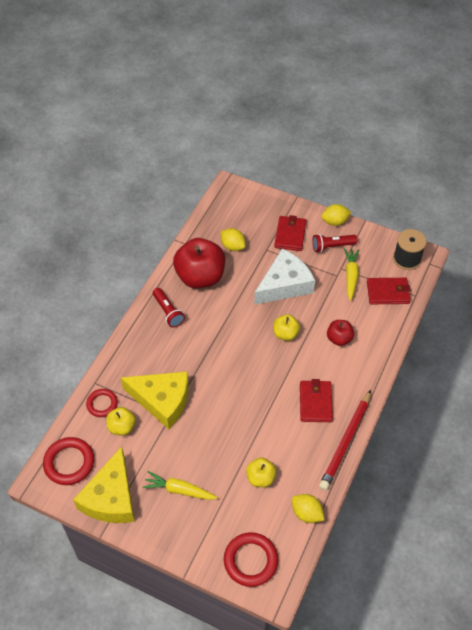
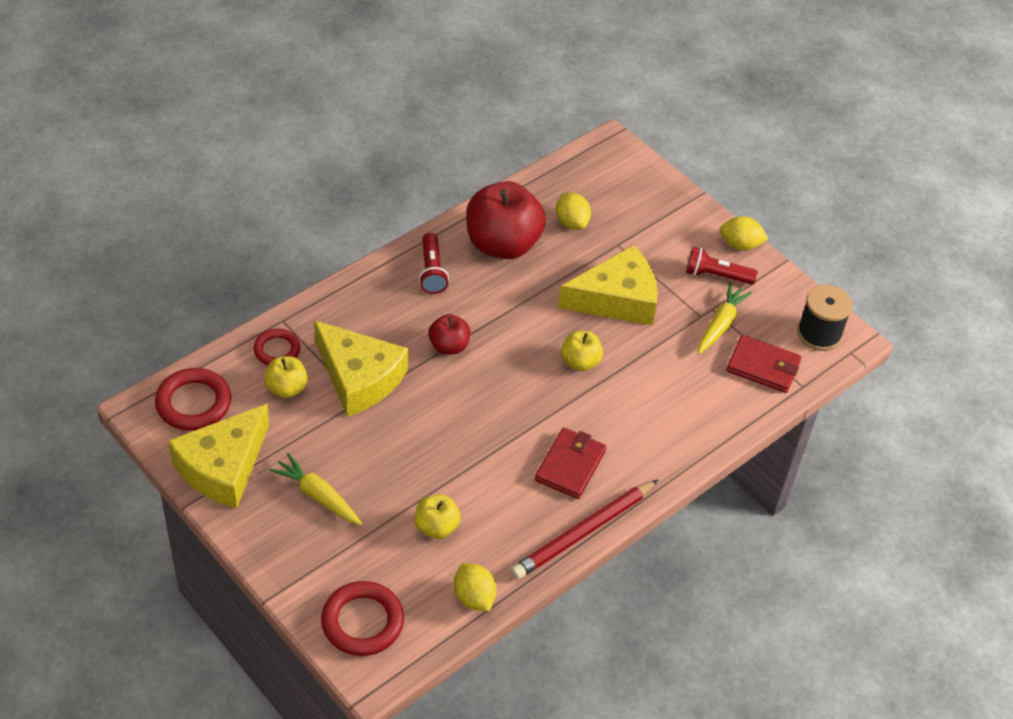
camera: 20 degrees right, 5 degrees down
white cheese [254,249,315,305] -> yellow cheese [558,245,658,326]
red wallet [274,215,306,251] -> none
red apple [327,320,354,346] -> red apple moved to [428,314,470,355]

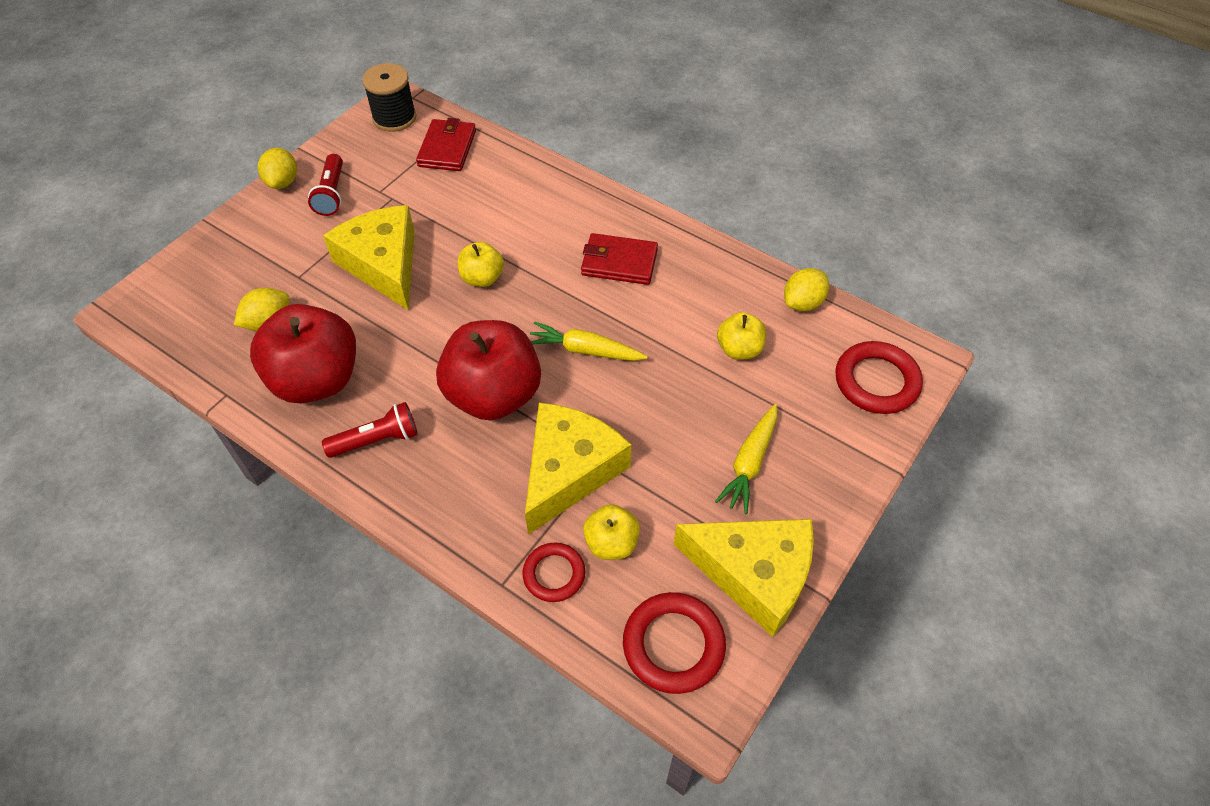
camera: 100 degrees left, 5 degrees up
red apple [428,314,470,355] -> red apple [436,320,541,420], size x1.99
red pencil [510,479,659,580] -> none
yellow carrot [698,283,752,354] -> yellow carrot moved to [530,321,648,361]

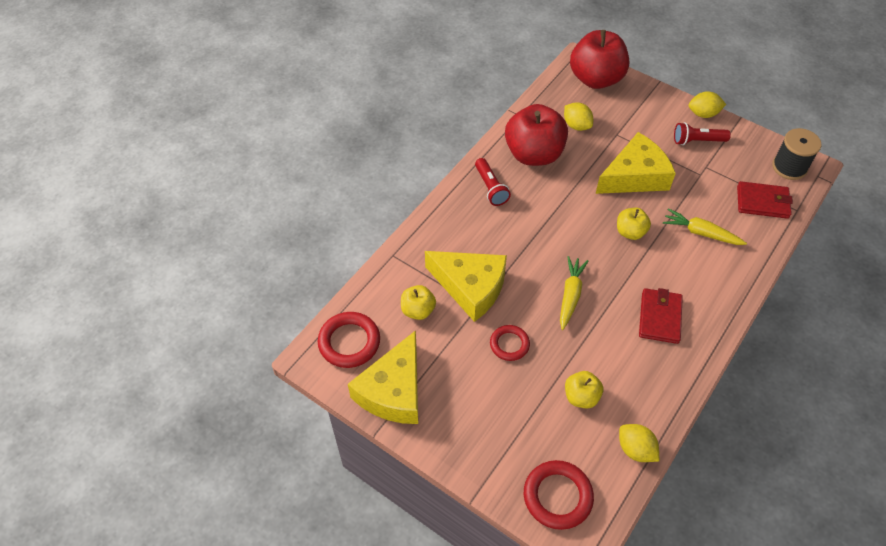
camera: 90 degrees right, 0 degrees up
red apple [436,320,541,420] -> red apple moved to [570,30,629,89]
red ring [523,543,585,602] -> red ring moved to [490,325,530,361]
yellow carrot [715,404,777,514] -> yellow carrot moved to [663,208,747,245]

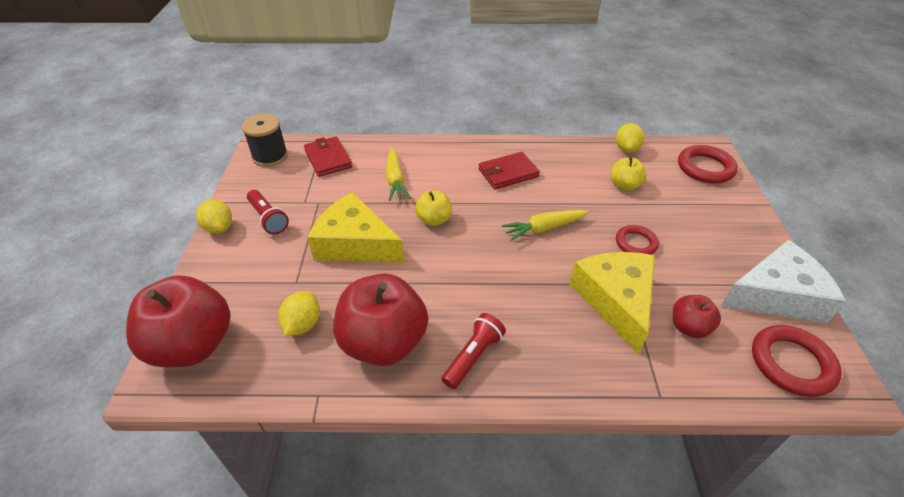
camera: 125 degrees left, 10 degrees down
yellow cheese [348,330,418,424] -> white cheese [721,240,846,323]
yellow apple [401,285,436,320] -> red apple [673,295,721,338]

